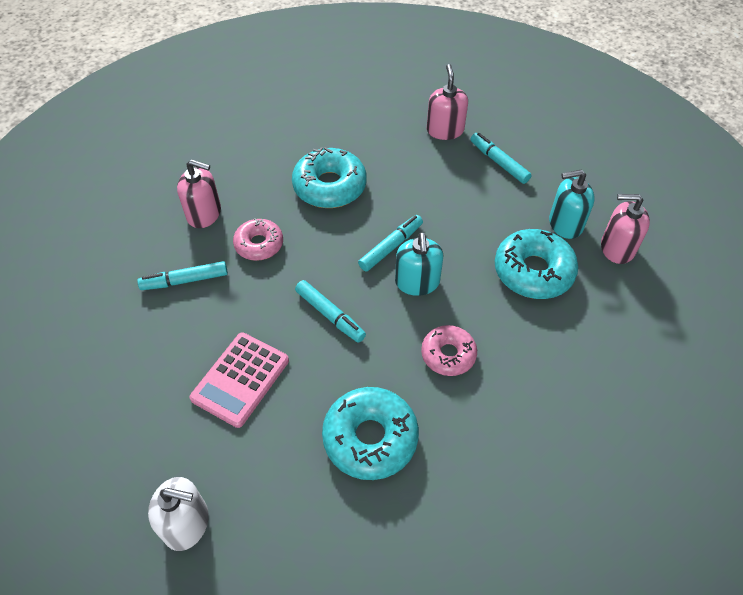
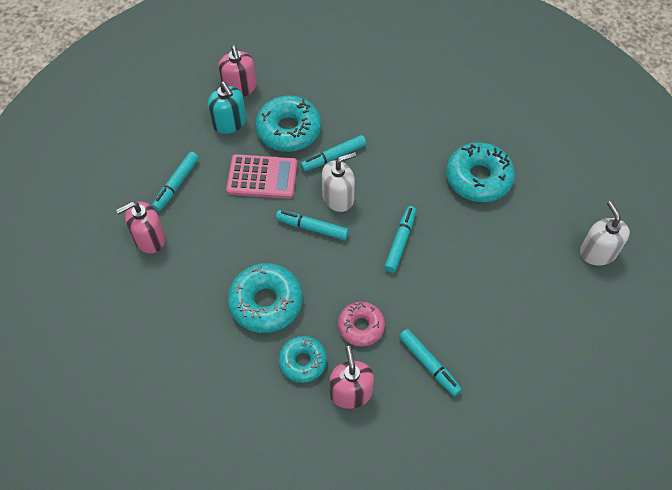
camera: 115 degrees left, 5 degrees up
pink calculator [190,332,289,428] -> pink calculator moved to [226,154,297,199]
turquoise soap dispenser [395,232,443,296] -> white soap dispenser [322,152,356,212]
pink donut [421,325,477,376] -> none
none -> turquoise donut [279,336,327,383]
none -> turquoise marker [300,135,366,172]

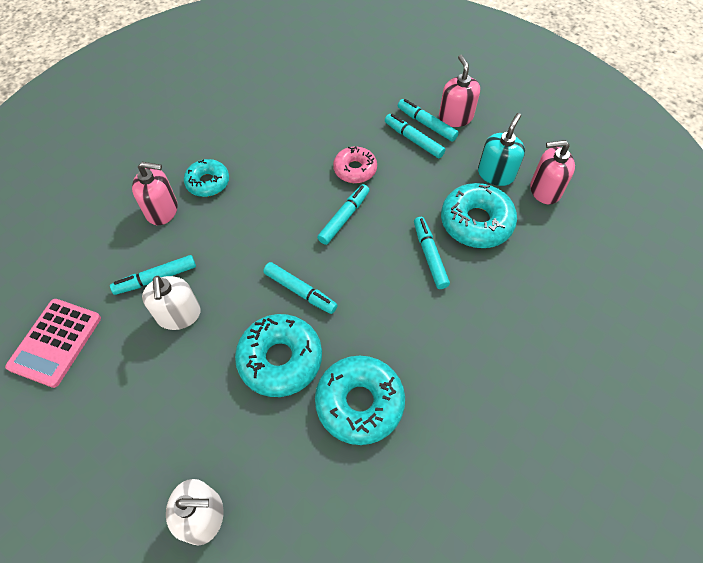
camera: 105 degrees right, 0 degrees up
pink soap dispenser [116,201,165,253] -> pink soap dispenser moved to [439,55,480,127]
turquoise soap dispenser [208,82,246,134] -> turquoise soap dispenser turned 135 degrees clockwise [478,113,525,186]
pink calculator [226,154,297,199] -> pink calculator moved to [5,299,101,388]
turquoise donut [228,263,302,333] -> turquoise donut moved to [235,314,322,397]
white soap dispenser [322,152,356,212] -> white soap dispenser moved to [142,276,201,330]
pink donut [338,302,385,347] -> pink donut moved to [333,146,377,183]
none -> turquoise marker [385,114,446,158]

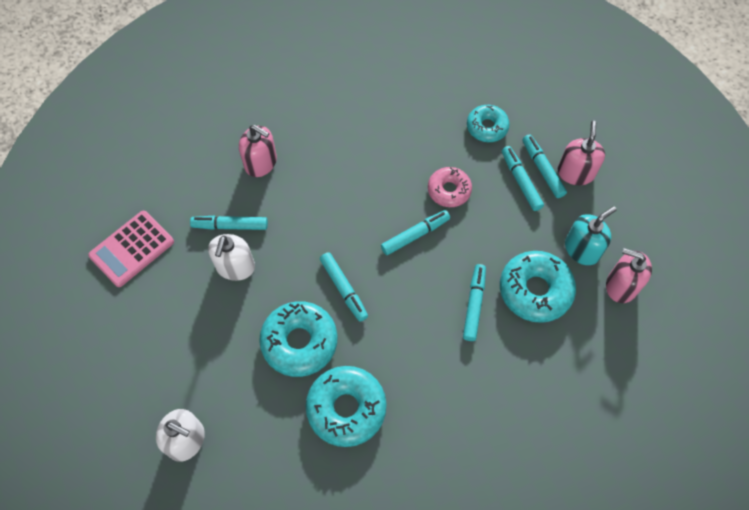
camera: 25 degrees right, 5 degrees up
turquoise donut [184,159,229,197] -> turquoise donut moved to [467,105,510,142]

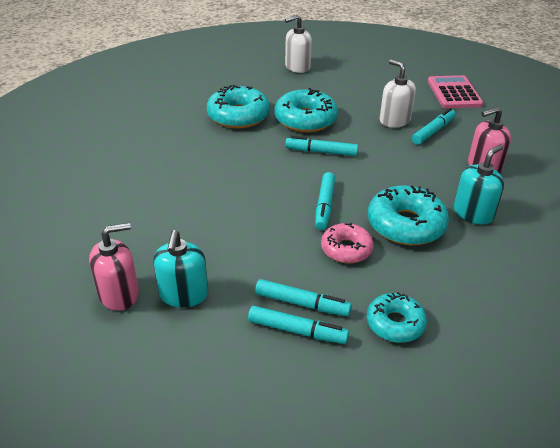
camera: 130 degrees right, 25 degrees down
turquoise marker [463,264,486,341] -> none
turquoise donut [500,251,576,323] -> turquoise donut moved to [368,185,449,245]
pink soap dispenser [558,121,605,185] -> none
none -> turquoise soap dispenser [454,145,504,224]

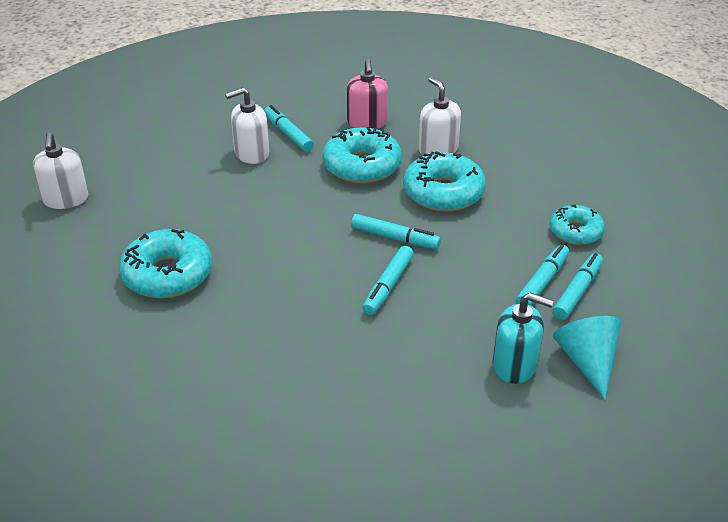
camera: 75 degrees left, 0 degrees up
pink soap dispenser [89,223,139,311] -> none
turquoise donut [274,88,338,132] -> turquoise donut moved to [322,127,402,184]
turquoise marker [285,136,358,156] -> turquoise marker moved to [362,246,414,315]
pink donut [321,223,374,263] -> none
pink calculator [428,75,483,108] -> none
turquoise soap dispenser [454,145,504,224] -> white soap dispenser [419,77,461,155]
none -> turquoise cone [553,316,622,400]

